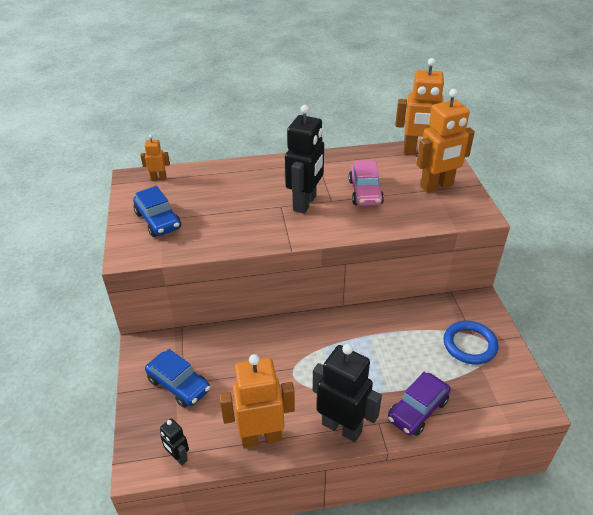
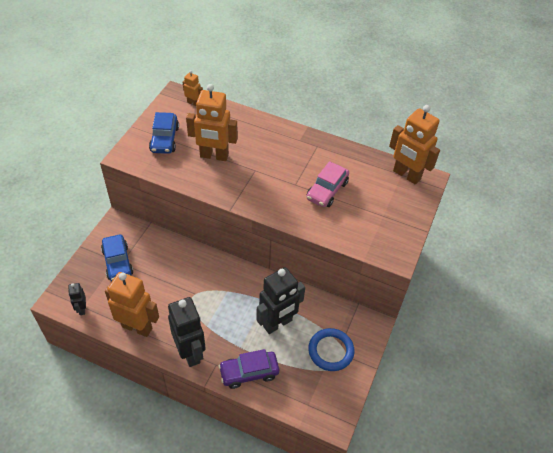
camera: 30 degrees right, 10 degrees up
black robot [285,105,324,214] -> black robot moved to [256,267,305,334]
orange robot [416,89,475,193] -> orange robot moved to [186,84,238,161]

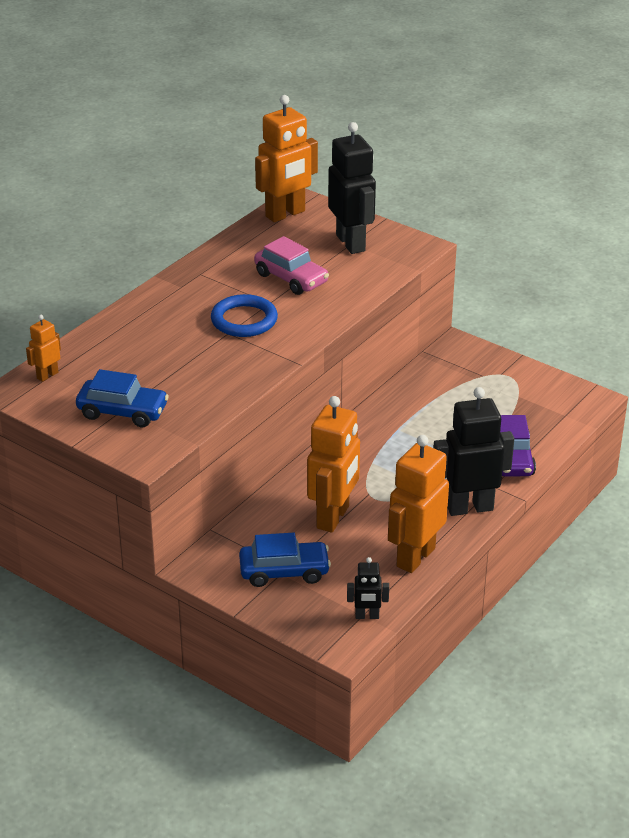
camera: 75 degrees left, 15 degrees down
orange robot [186,84,238,161] -> orange robot moved to [307,396,360,533]
black robot [256,267,305,334] -> black robot moved to [328,122,376,254]
blue ring [308,328,355,371] -> blue ring moved to [211,294,278,337]

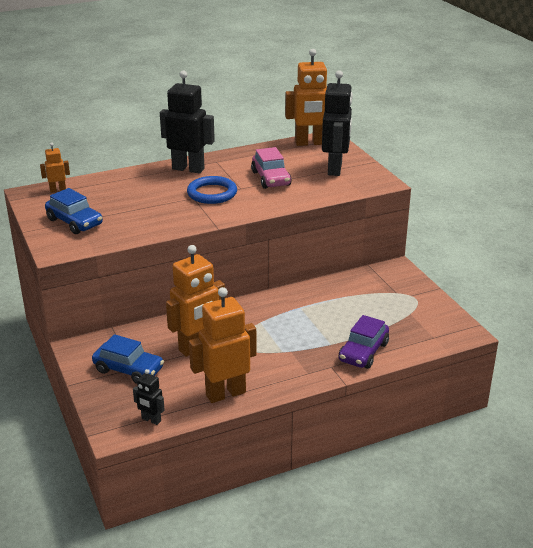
camera: 30 degrees right, 5 degrees down
black robot [434,387,514,516] -> black robot moved to [160,70,215,174]

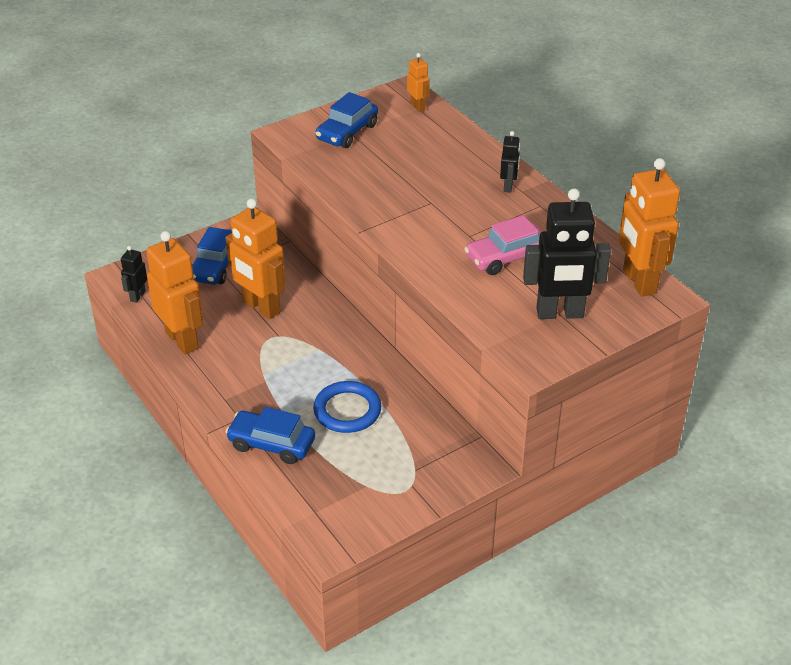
camera: 80 degrees right, 10 degrees up
black robot [160,70,215,174] -> black robot [500,131,520,193], size x0.49
blue ring [187,176,237,204] -> blue ring moved to [313,381,381,433]
purple car [339,315,389,369] -> blue car [226,407,315,464]

